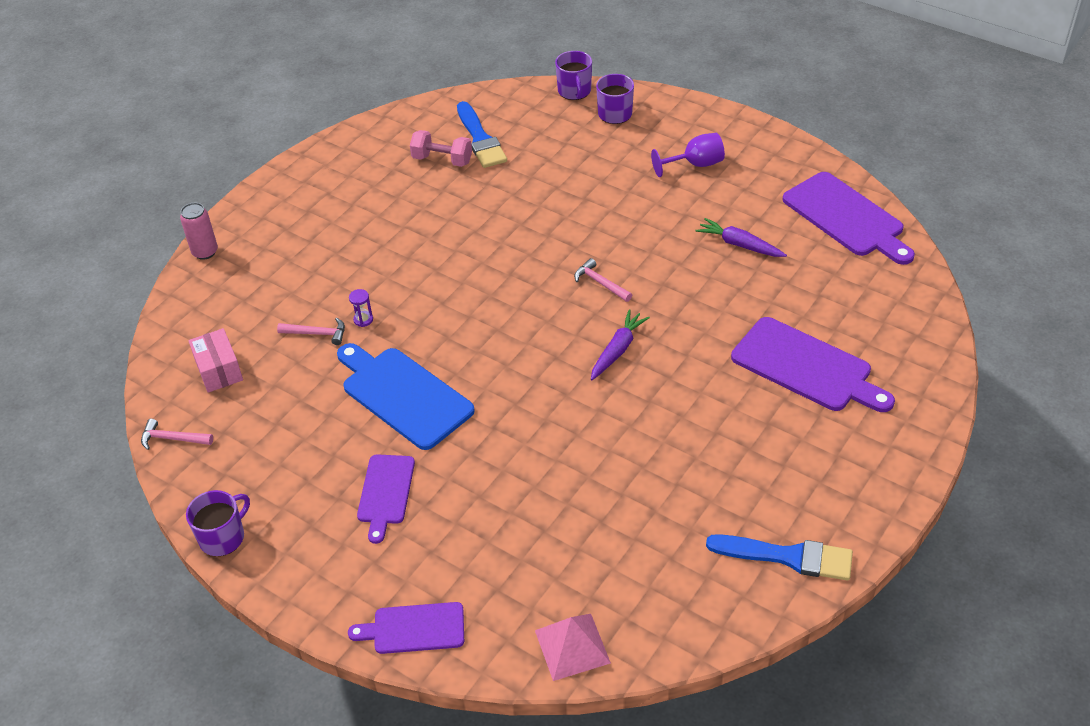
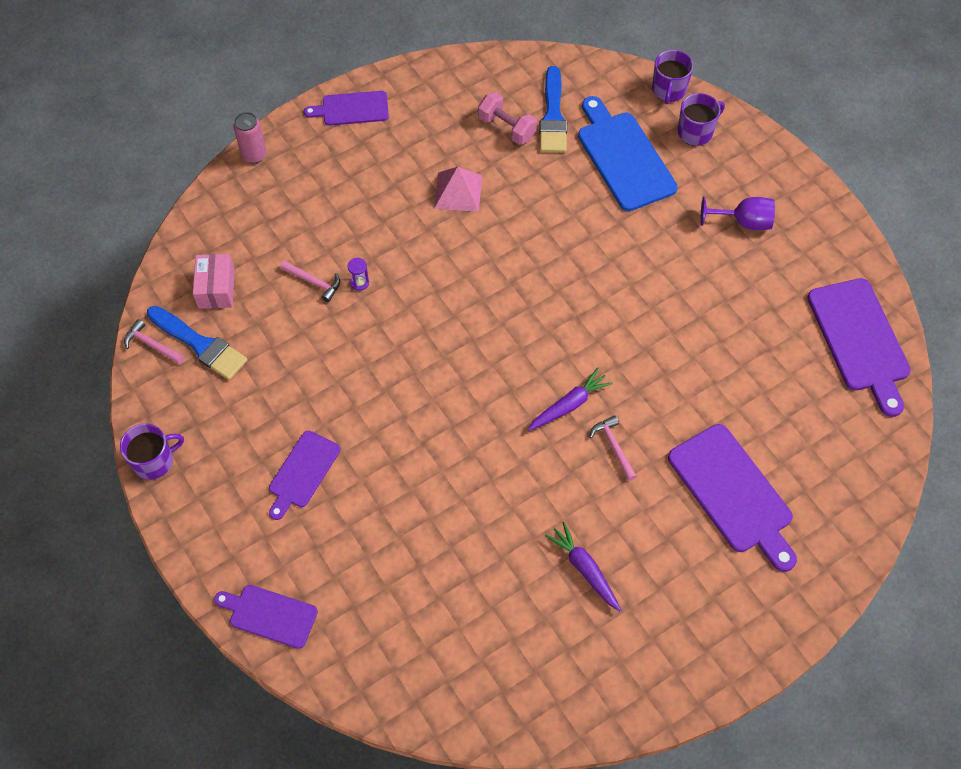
camera: 20 degrees right, 15 degrees up
blue cutting board [337,343,475,450] -> blue cutting board moved to [578,96,678,211]
pink pyramid [535,614,611,681] -> pink pyramid moved to [434,167,482,212]
pink hammer [574,258,632,302] -> pink hammer moved to [590,415,637,481]
purple carrot [695,218,787,257] -> purple carrot moved to [545,522,621,611]
blue brush [706,534,853,581] -> blue brush moved to [147,306,248,380]
none -> purple cutting board [304,91,389,126]

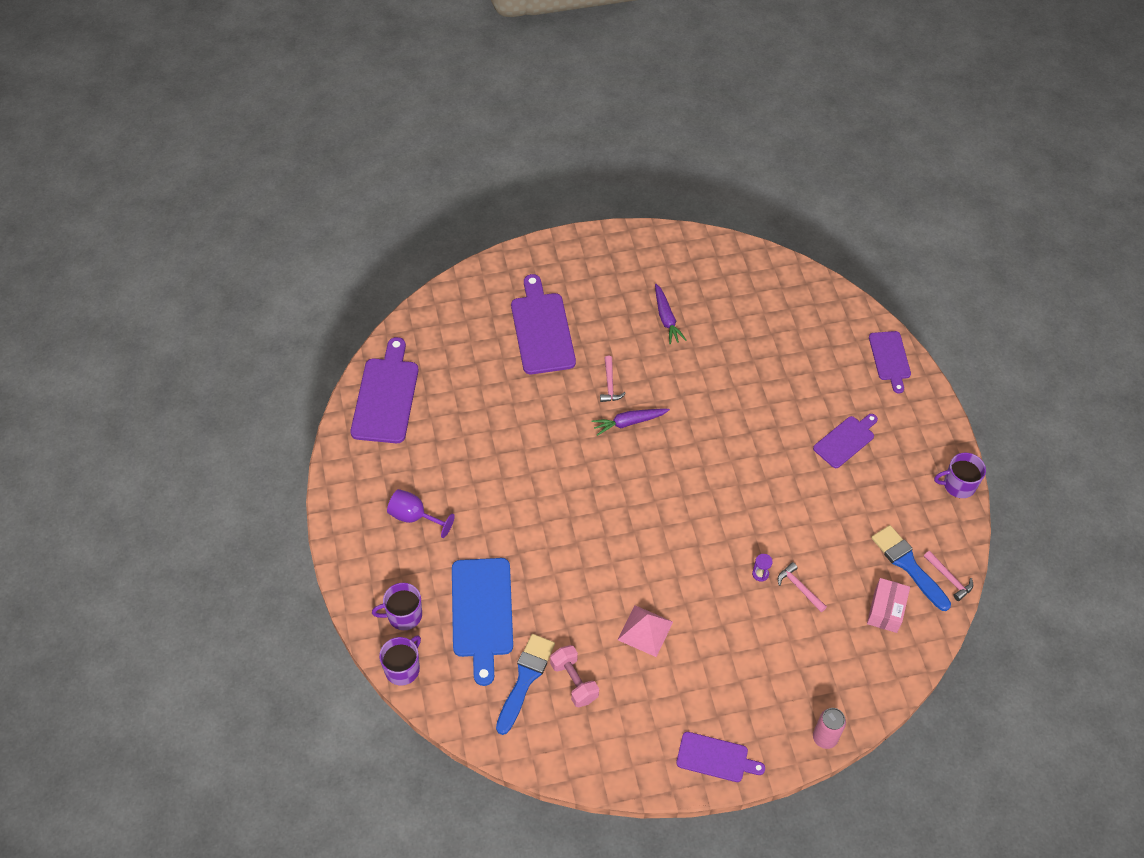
camera: 160 degrees left, 5 degrees down
purple cutting board [214,585,318,649] -> purple cutting board turned 45 degrees clockwise [869,331,911,394]

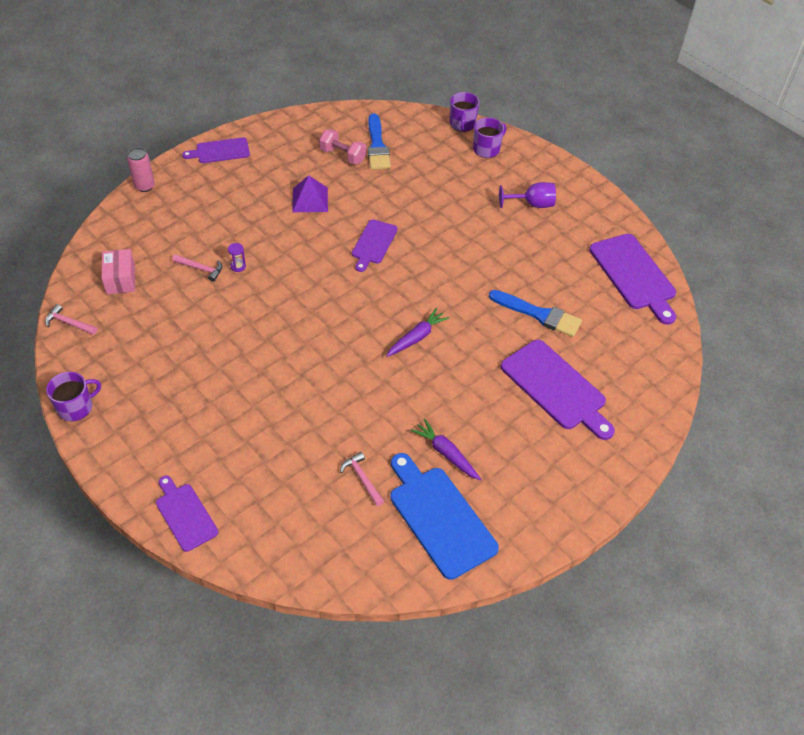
camera: 150 degrees right, 5 degrees down
blue cutting board [452,558,513,686] -> blue cutting board moved to [390,453,499,580]
pink hammer [600,356,626,402] -> pink hammer moved to [340,452,384,506]
pink pyramid [618,605,673,657] -> purple pyramid [292,175,328,212]
purple cutting board [813,414,878,468] -> purple cutting board moved to [352,219,398,272]
blue brush [871,525,951,611] -> blue brush moved to [489,290,582,337]

